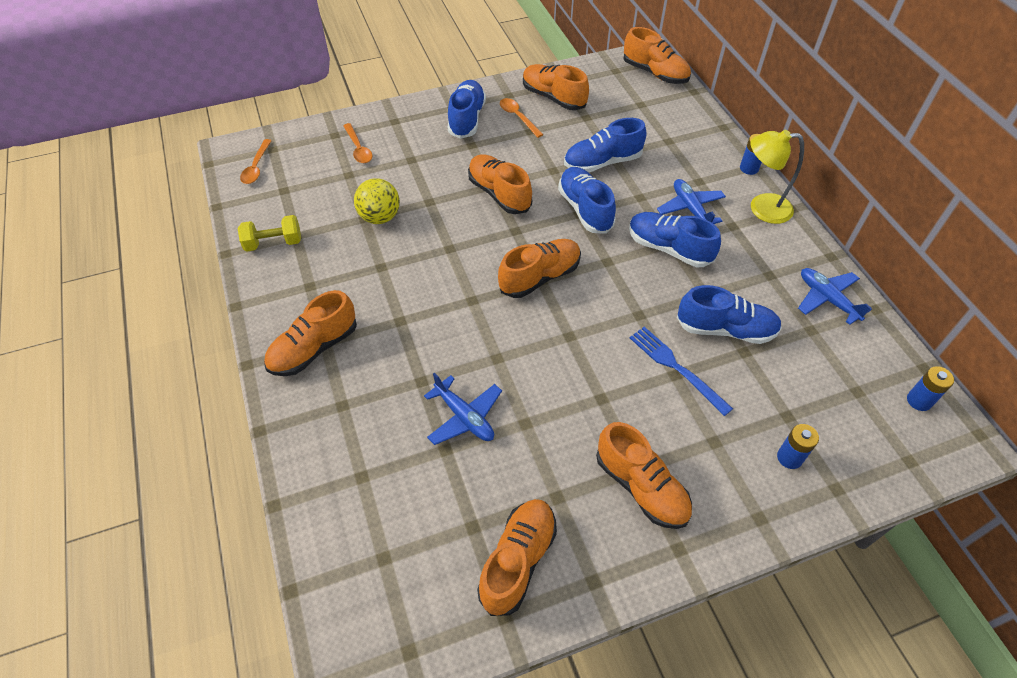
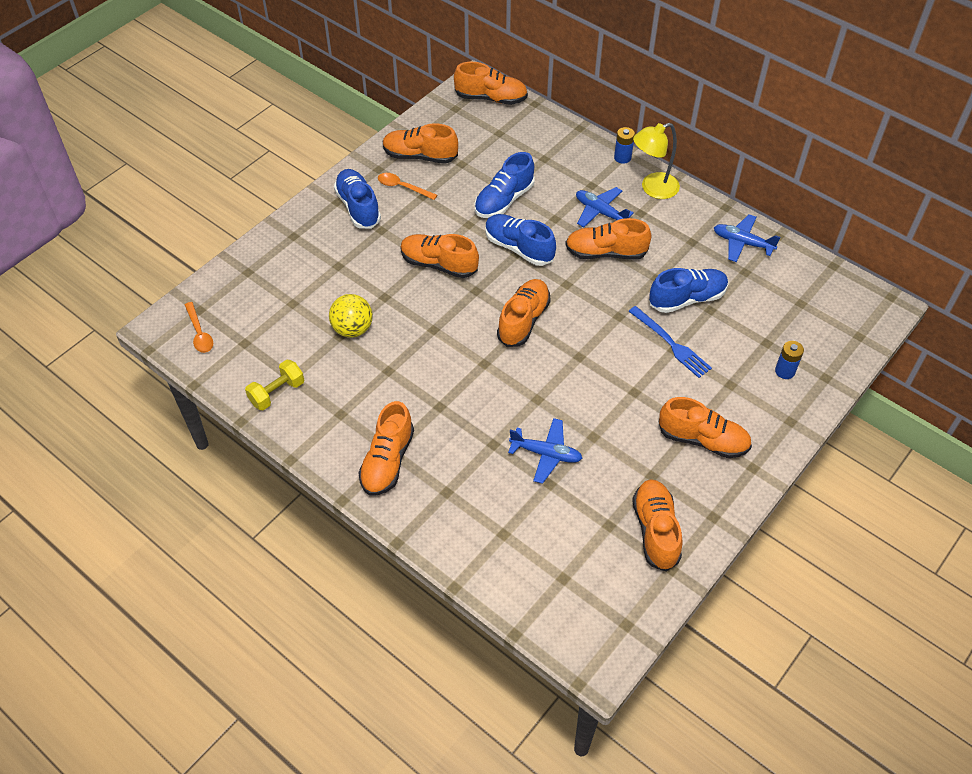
camera: 30 degrees left, 0 degrees up
orange spoon [343,123,372,163] -> none
blue shoe [629,212,721,267] -> orange shoe [565,218,652,260]
blue fork [630,327,733,416] -> blue fork turned 150 degrees counterclockwise [628,306,712,378]
blue battery [907,366,954,411] -> none

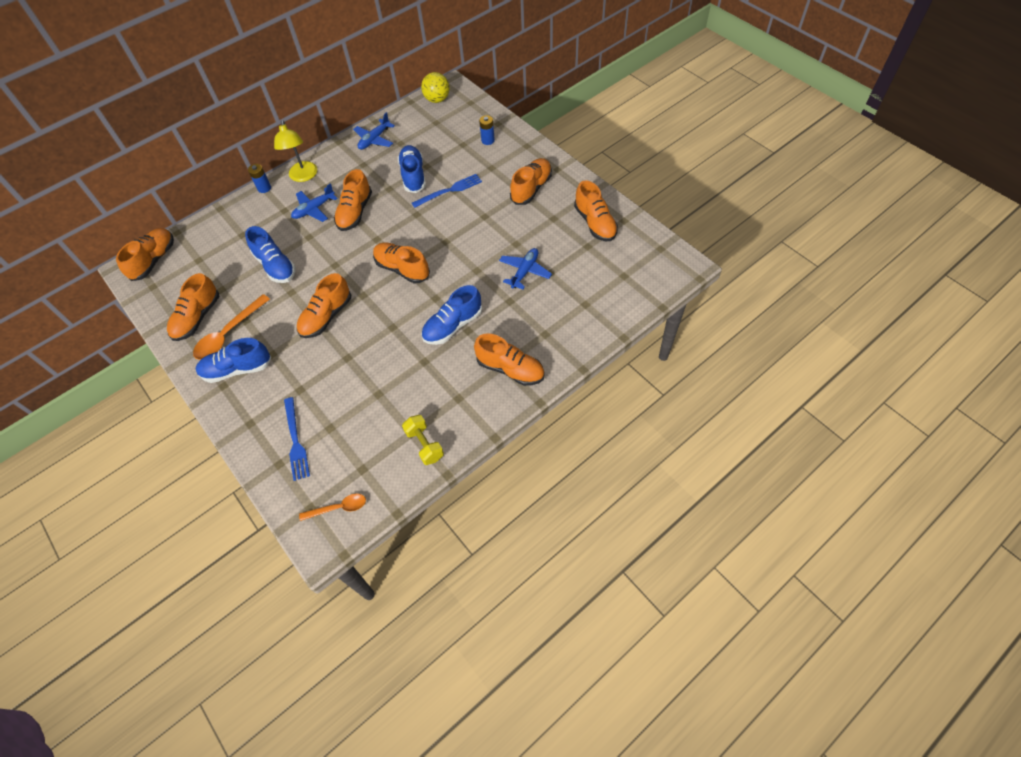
camera: 75 degrees left, 5 degrees up
yellow ball [329,294,373,338] -> yellow ball moved to [421,72,450,103]
orange spoon [378,173,437,200] -> orange spoon [193,294,270,360], size x1.62
blue shoe [485,214,556,266] -> blue shoe moved to [421,285,482,345]
orange shoe [632,479,683,571] -> orange shoe turned 120 degrees counterclockwise [574,180,618,241]
none -> blue fork [284,397,310,481]

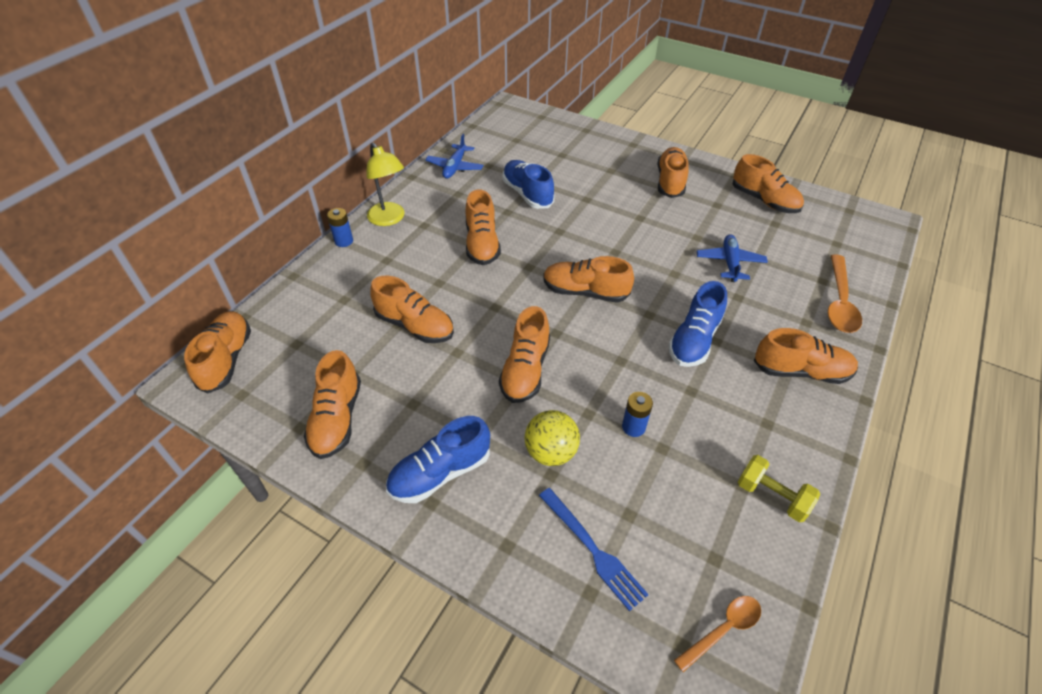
camera: 25 degrees left, 10 degrees down
orange spoon [193,294,270,360] -> orange spoon moved to [828,254,862,333]
blue shoe [245,226,296,283] -> orange shoe [370,276,454,343]
blue plane [291,183,338,222] -> none
blue fork [412,174,482,208] -> none
yellow ball [421,72,450,103] -> yellow ball moved to [525,410,580,466]
blue battery [479,115,495,145] -> blue battery moved to [622,392,653,437]

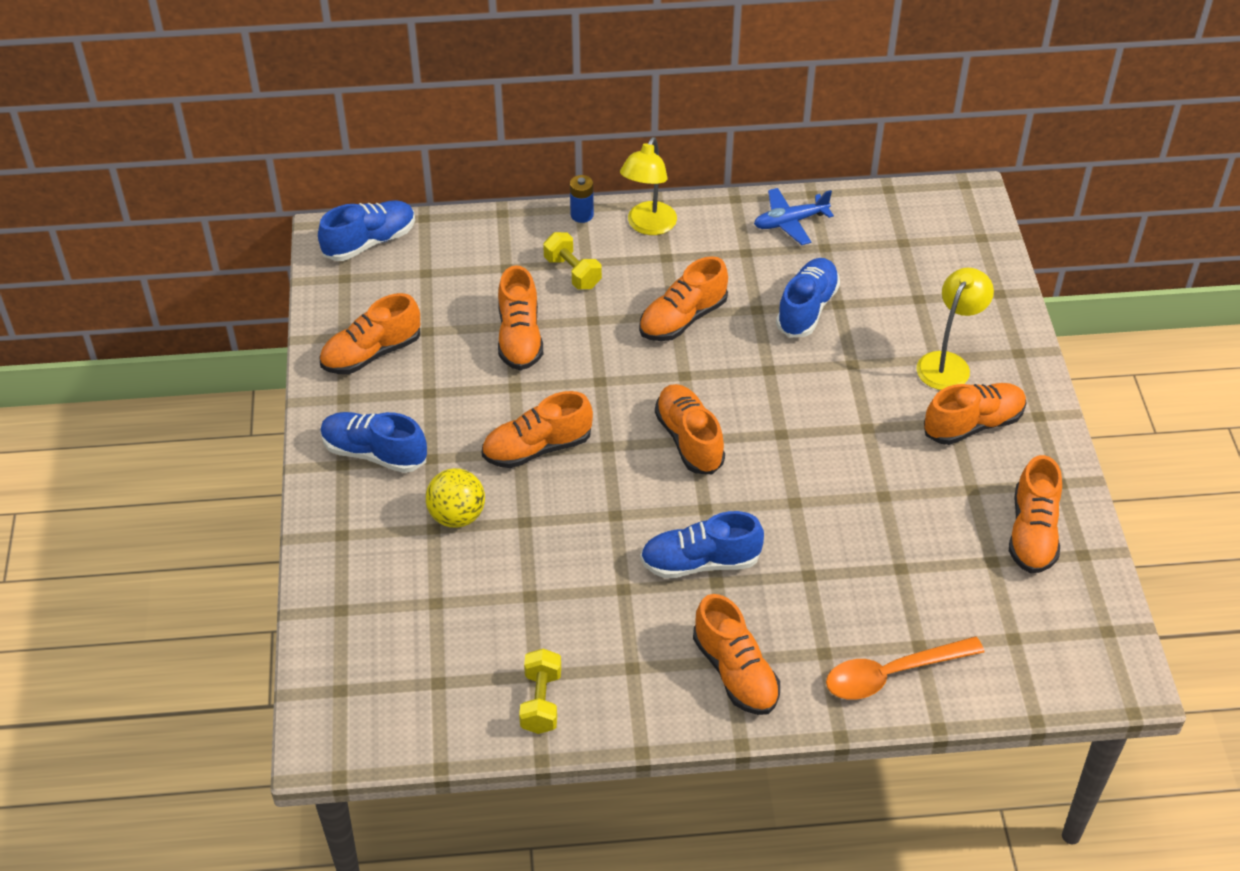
camera: 55 degrees right, 0 degrees up
orange shoe [184,311,251,393] -> blue shoe [318,200,415,261]
blue fork [539,488,649,612] -> none
blue battery [622,392,653,437] -> none
orange spoon [674,596,761,672] -> none
blue plane [697,234,768,282] -> none
none -> yellow dumbbell [543,232,602,289]
none -> yellow lamp [917,268,994,390]

